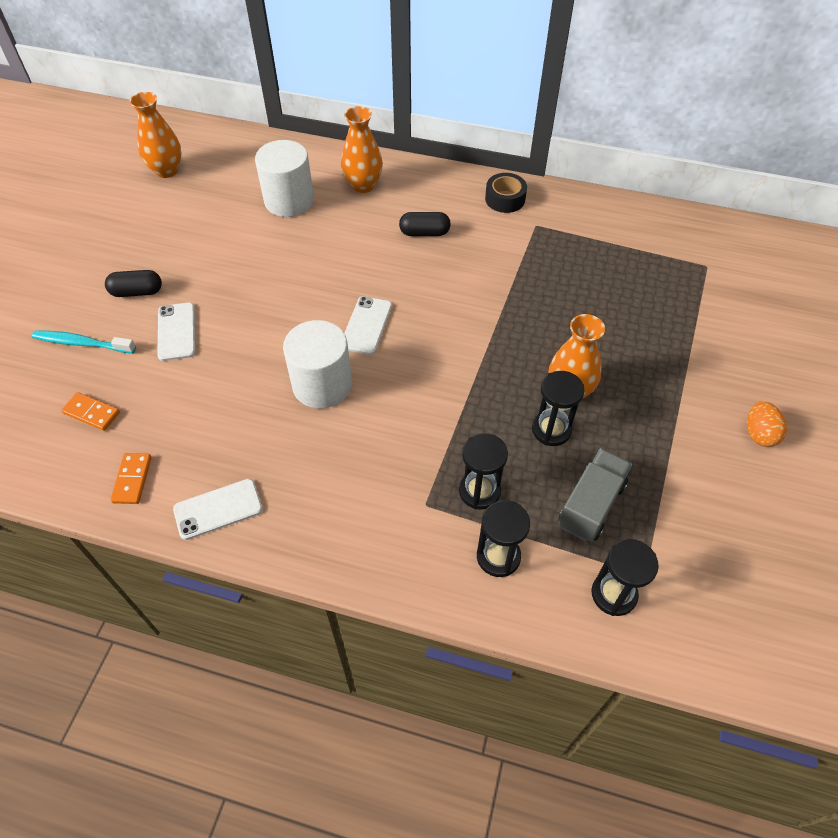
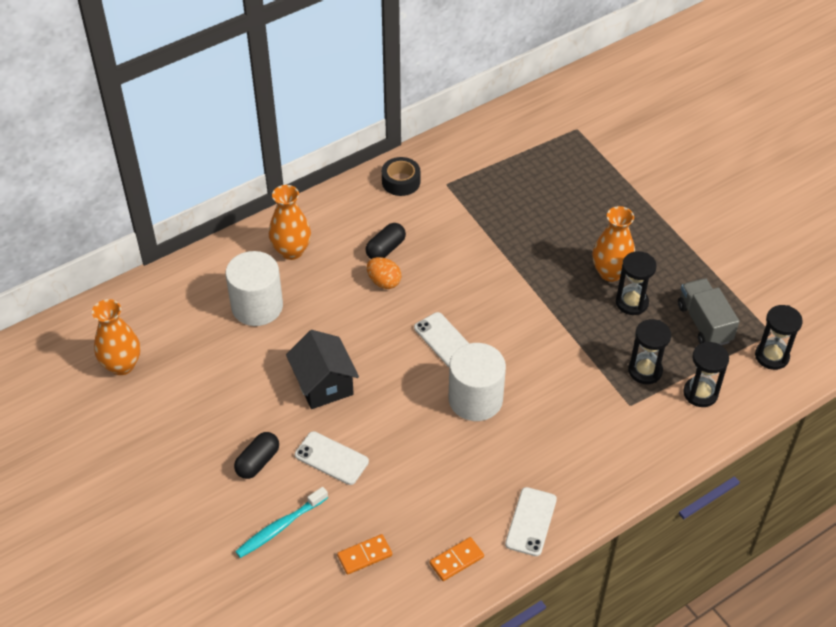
camera: 50 degrees left, 5 degrees down
orange domino [110,453,152,504] -> orange domino turned 75 degrees counterclockwise [430,537,484,581]
orange egg [747,401,787,447] -> orange egg moved to [367,257,401,289]
none -> black house [286,330,359,409]

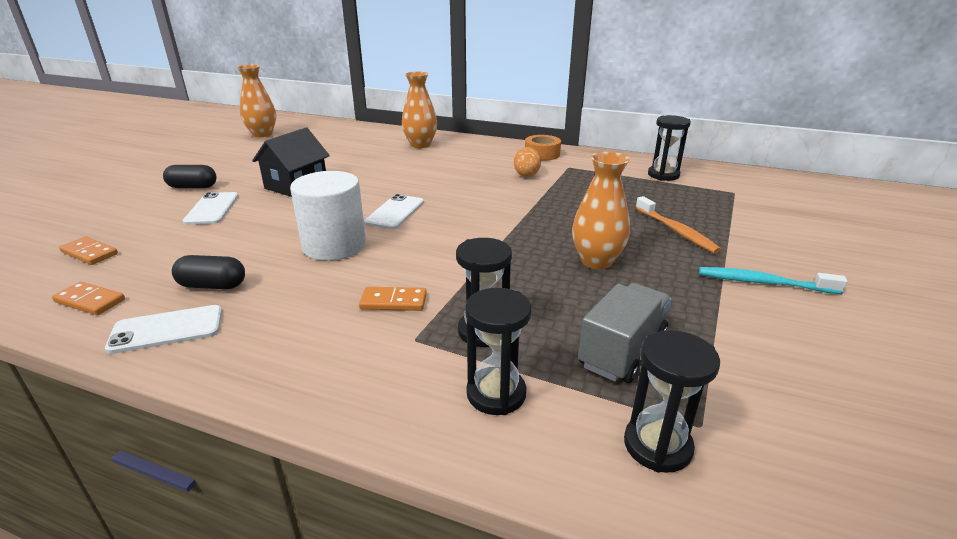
camera: 55 degrees right, 20 degrees down
white cylinder [226,251,283,326] -> none
turquoise toothbrush [235,487,328,558] -> turquoise toothbrush moved to [699,267,848,294]
black capsule [366,223,406,259] -> black capsule moved to [172,255,245,289]
orange egg [367,257,401,289] -> orange egg moved to [514,147,541,177]
black tape [382,157,420,196] -> orange tape [525,135,561,161]
black hourglass [616,251,657,315] -> black hourglass moved to [648,115,691,181]
none -> orange domino [359,287,427,311]
none -> orange toothbrush [635,196,721,254]

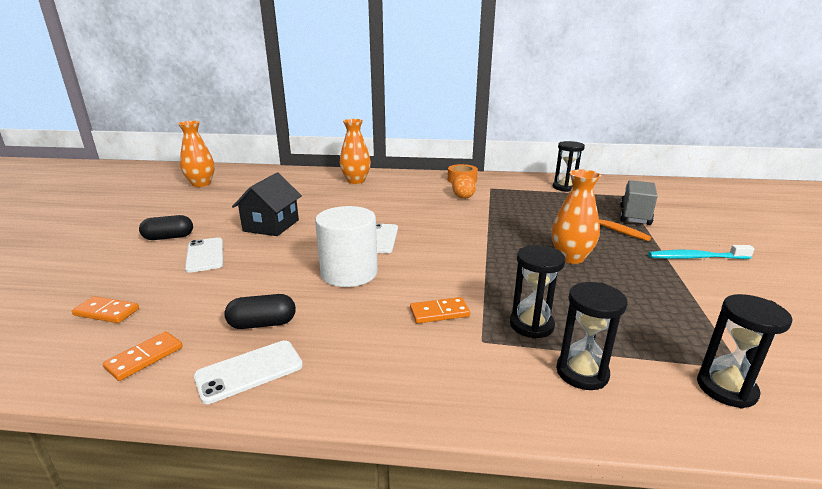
camera: 15 degrees left, 5 degrees down
orange domino [52,281,125,315] -> orange domino turned 60 degrees counterclockwise [103,331,183,381]
grey truck [578,283,672,383] -> grey truck moved to [620,180,658,225]

